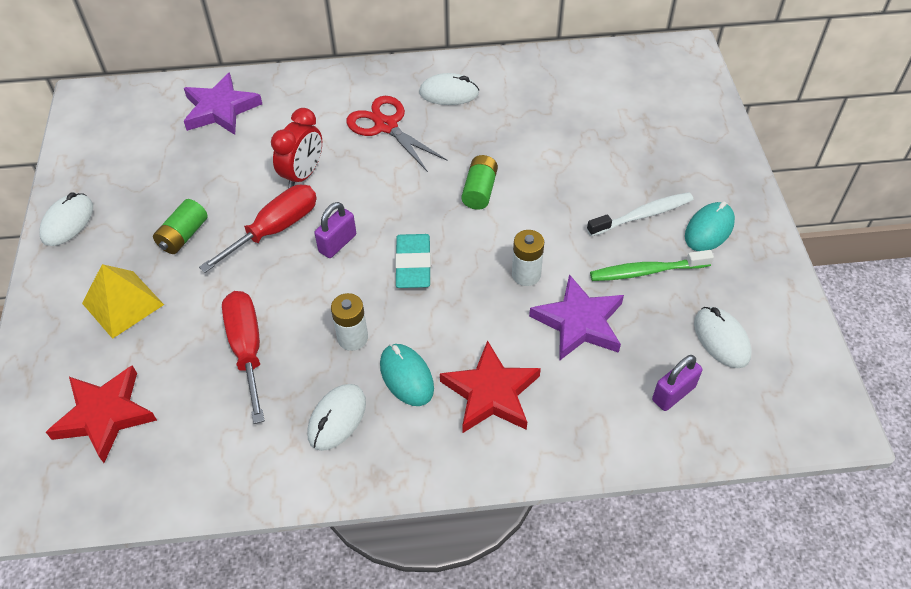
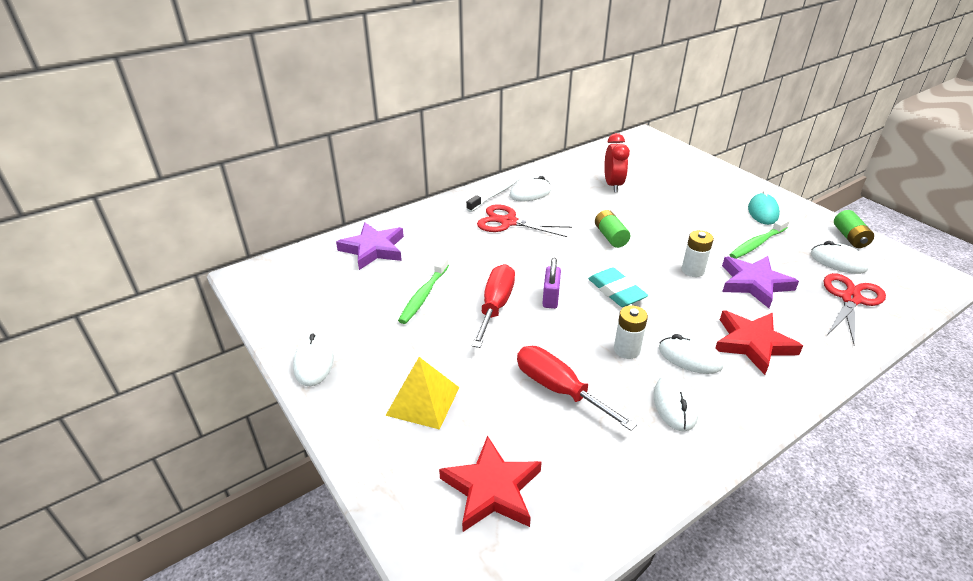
camera: 30 degrees left, 15 degrees down
green battery [153,199,208,254] -> green battery moved to [834,210,874,248]
red clock [271,108,322,188] -> red clock moved to [604,133,630,192]
turquoise mouse [380,344,434,406] -> white mouse [659,334,723,374]
white toothbrush [587,192,693,236] -> white toothbrush moved to [466,176,520,212]
purple padlock [652,355,702,411] -> red scissors [823,273,886,345]
none -> green toothbrush [398,256,449,324]

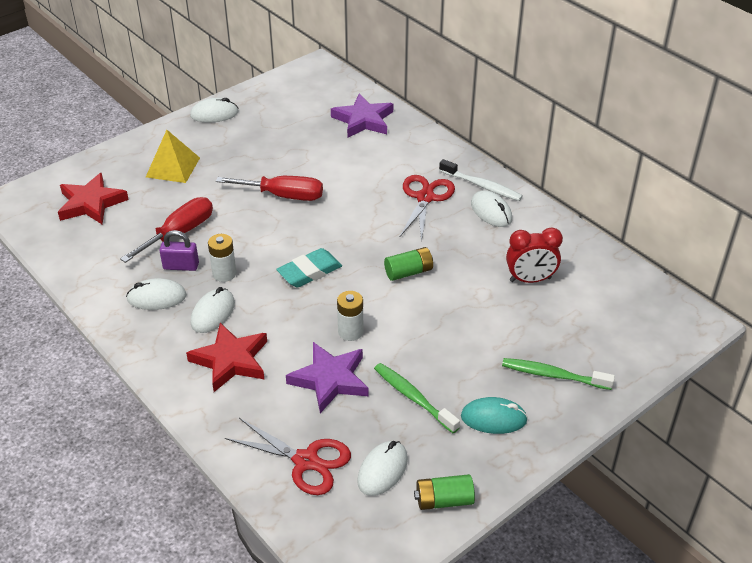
camera: 85 degrees right, 5 degrees up
green toothbrush [398,256,449,324] -> green toothbrush moved to [502,358,615,390]
purple padlock [542,258,561,309] -> purple padlock moved to [159,230,199,271]

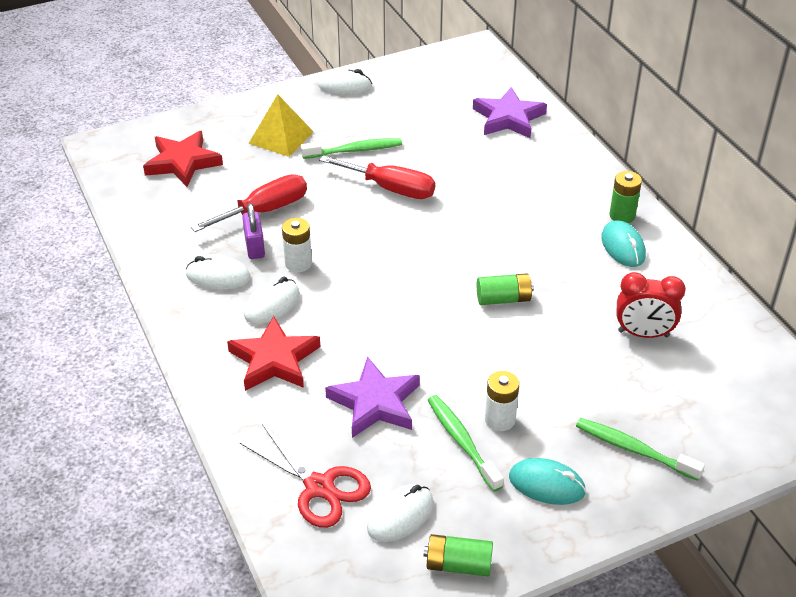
camera: 15 degrees right, 0 degrees up
purple padlock [159,230,199,271] -> purple padlock turned 60 degrees clockwise [242,203,265,259]
turquoise eraser [276,248,342,288] -> none
white battery [337,291,364,341] -> white battery moved to [485,371,519,431]
red scissors [399,175,455,242] -> none
white toothbrush [439,159,523,201] -> green battery [609,171,642,223]
white mouse [471,190,512,227] -> turquoise mouse [601,220,646,267]
none -> green toothbrush [301,138,402,159]

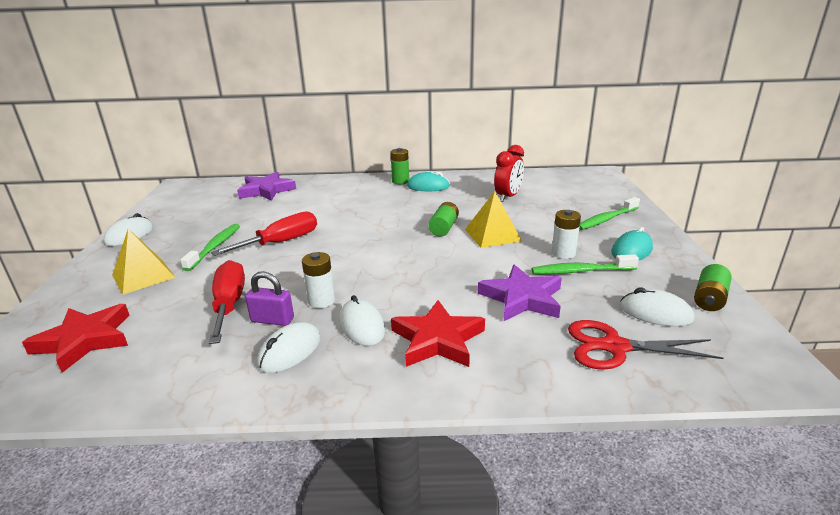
camera: 65 degrees left, 15 degrees down
red scissors [240,424,371,528] -> red scissors turned 150 degrees counterclockwise [568,320,723,370]
white mouse [367,484,434,542] -> white mouse turned 45 degrees counterclockwise [620,288,694,326]
none -> yellow pyramid [465,191,522,248]

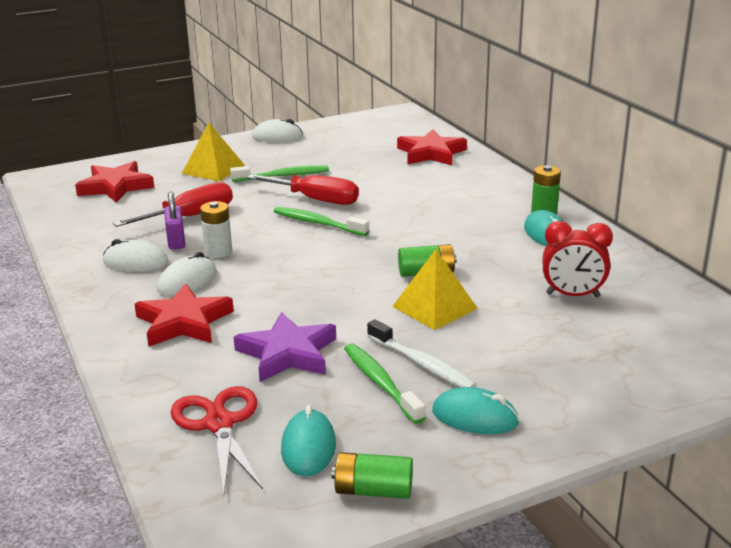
camera: 65 degrees right, 0 degrees up
purple star [237,172,296,201] -> red star [397,129,467,165]
white battery [552,210,581,259] -> white toothbrush [367,319,477,388]
green toothbrush [579,197,640,230] -> green toothbrush moved to [274,207,369,236]
white mouse [620,288,694,326] -> turquoise mouse [281,405,336,477]

